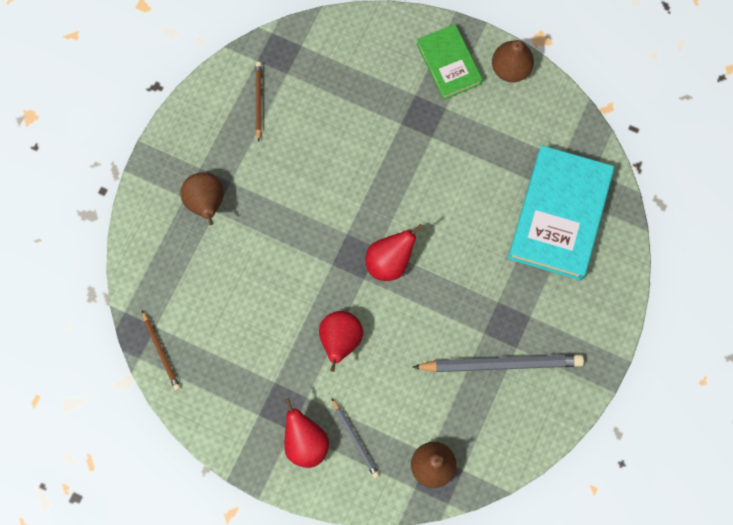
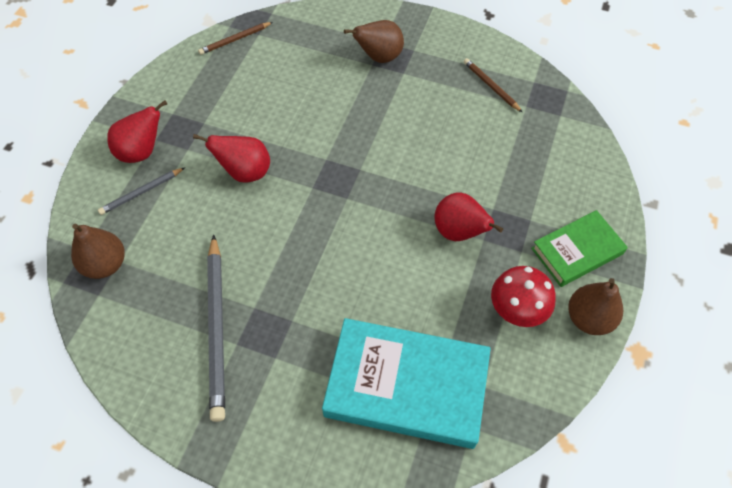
camera: 85 degrees right, 15 degrees down
brown pencil [255,62,262,142] -> brown pencil turned 120 degrees counterclockwise [464,58,523,113]
red pear [366,224,423,281] -> red pear moved to [435,192,503,241]
none -> red mushroom [491,266,556,327]

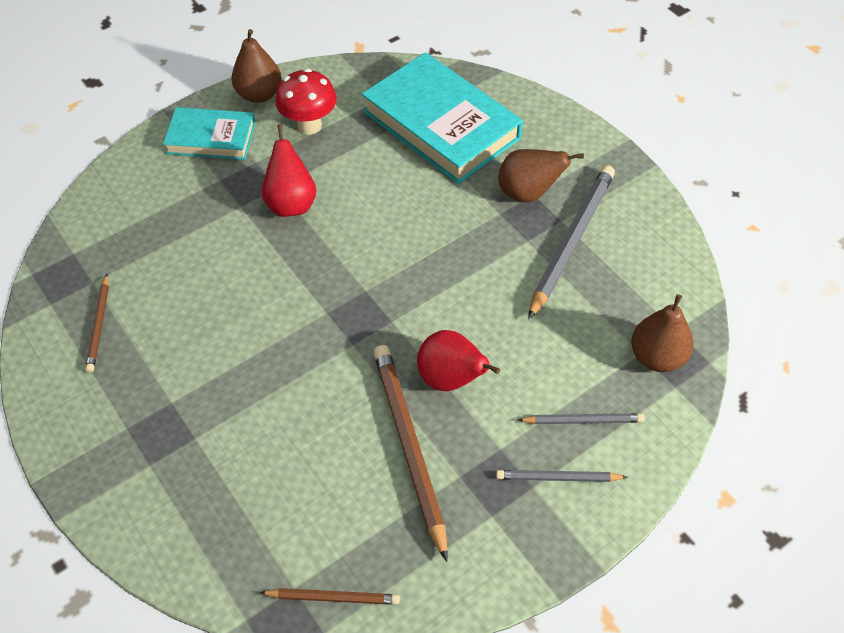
camera: 145 degrees left, 5 degrees down
red pear [107,100,167,163] -> grey pencil [496,470,628,482]
brown pear [344,20,404,63] -> brown pear moved to [498,149,584,202]
green book [531,210,628,287] -> turquoise book [163,107,256,160]
none -> brown pencil [373,345,448,562]

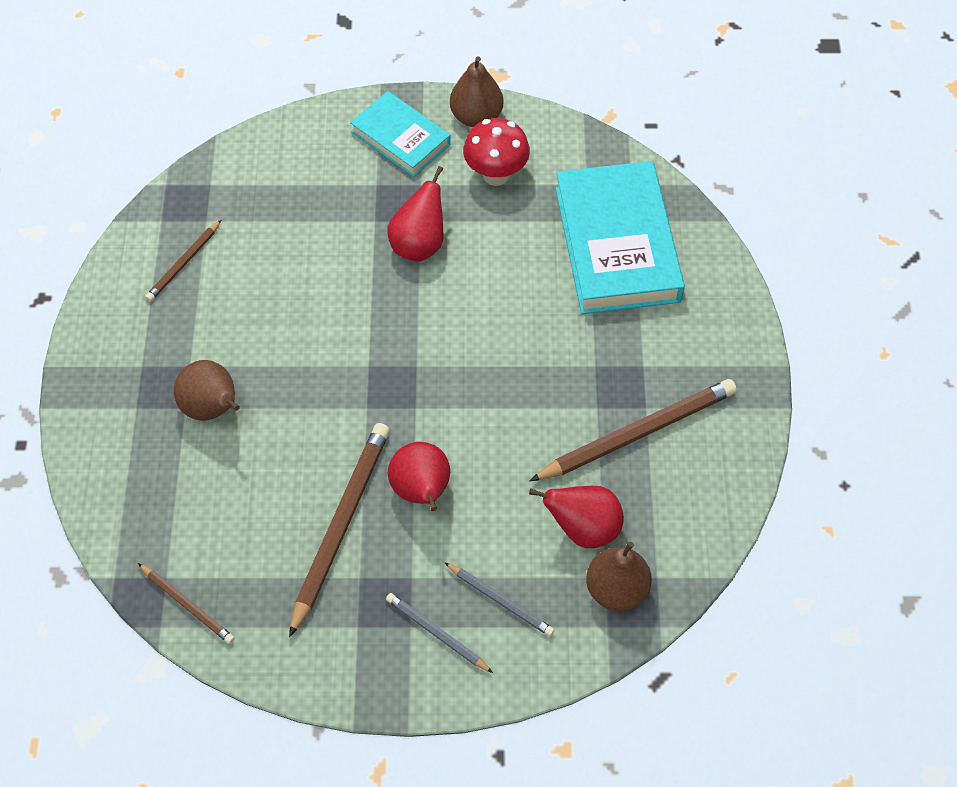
camera: 35 degrees right, 5 degrees up
brown pear [498,149,584,202] -> brown pear moved to [174,360,240,421]
grey pencil [528,165,615,319] -> brown pencil [529,379,737,481]
none -> red pear [529,486,624,548]

